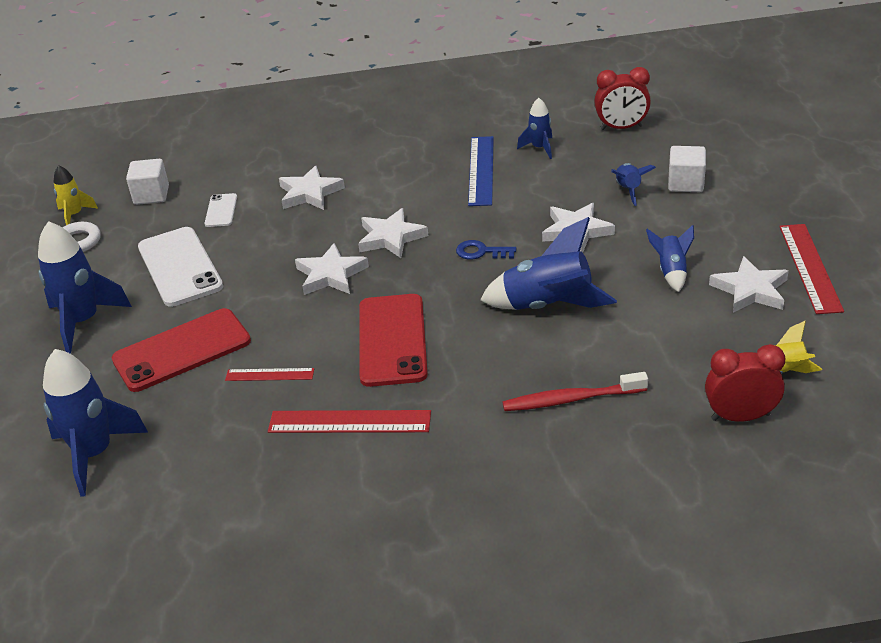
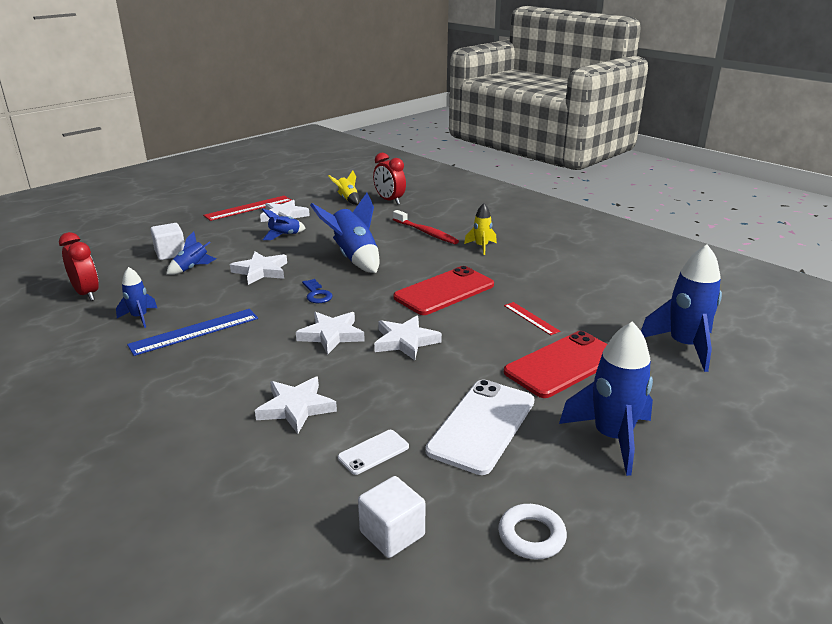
camera: 130 degrees left, 10 degrees down
yellow rocket [54,165,98,225] -> yellow rocket moved to [464,203,497,255]
red phone [112,308,251,392] -> red phone turned 60 degrees counterclockwise [504,331,607,398]
red ruler [268,410,431,433] -> none

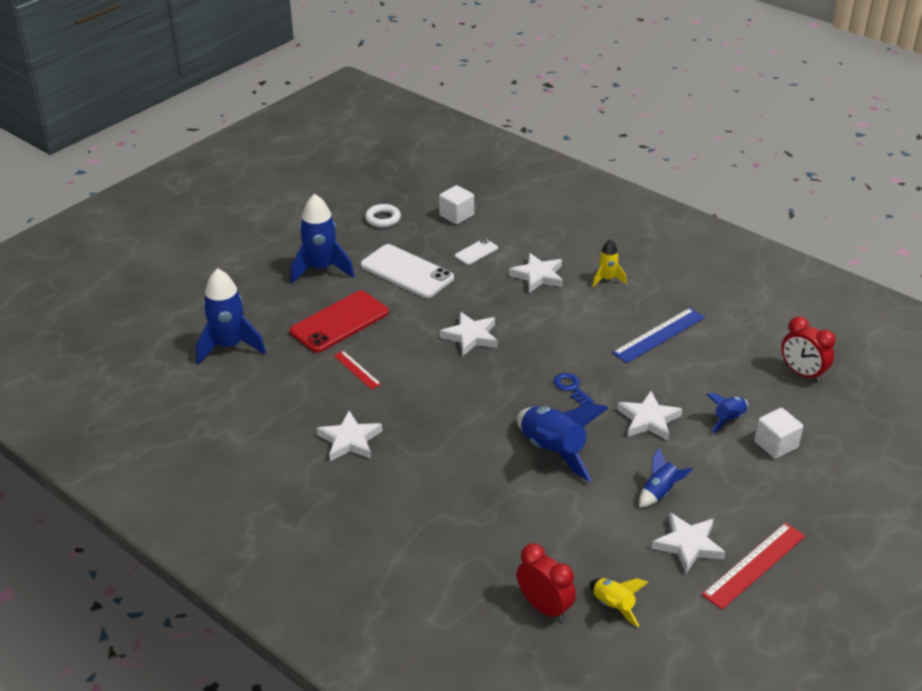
camera: 175 degrees right, 10 degrees up
blue rocket [116,267,157,328] -> none
white star [296,312,365,354] -> white star moved to [317,411,382,461]
red toothbrush [393,210,459,244] -> none
red phone [393,266,494,315] -> none
white phone [425,380,535,475] -> white phone turned 75 degrees counterclockwise [361,244,454,298]
yellow rocket [464,203,497,255] -> yellow rocket moved to [592,239,626,287]

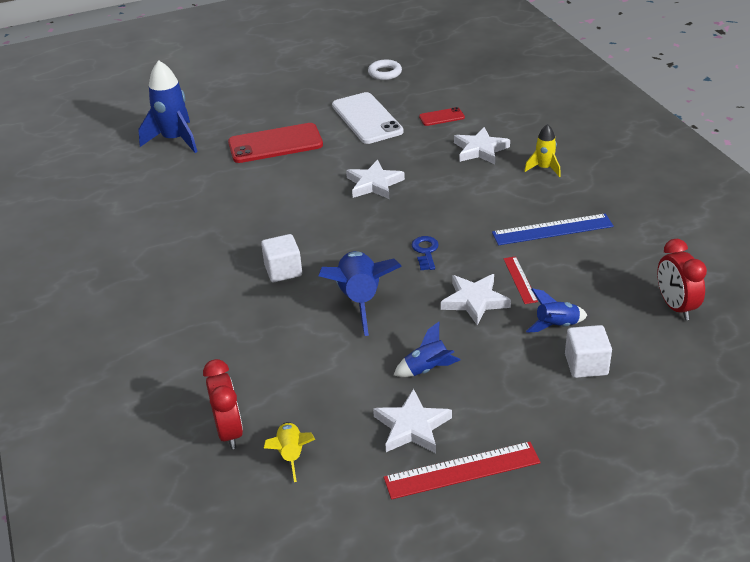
camera: 30 degrees right, 0 degrees up
blue rocket [291,194,355,283] -> none
white star [317,411,382,461] -> none
red ruler [334,351,381,390] -> red ruler moved to [503,256,538,304]
white cube [439,185,474,224] -> white cube moved to [261,234,302,282]
white phone [455,238,498,265] -> red phone [419,107,465,126]

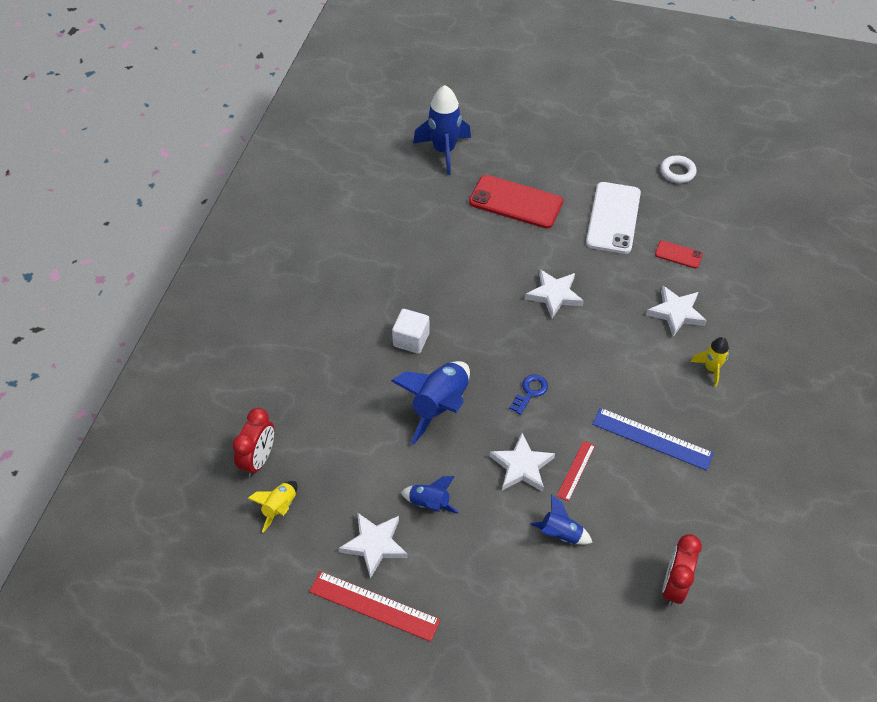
camera: 35 degrees right, 15 degrees up
white cube [565,325,612,378] -> none

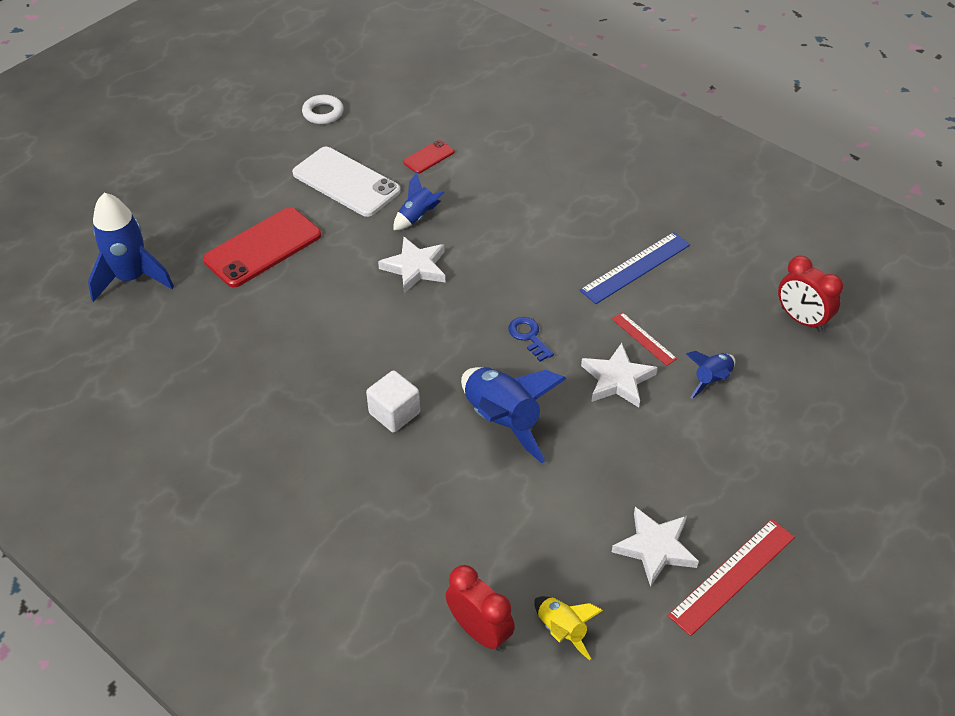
camera: 65 degrees left, 5 degrees down
blue rocket [401,476,459,514] -> blue rocket moved to [393,172,444,230]
white star [646,286,707,337] -> none
yellow rocket [691,337,729,387] -> none

